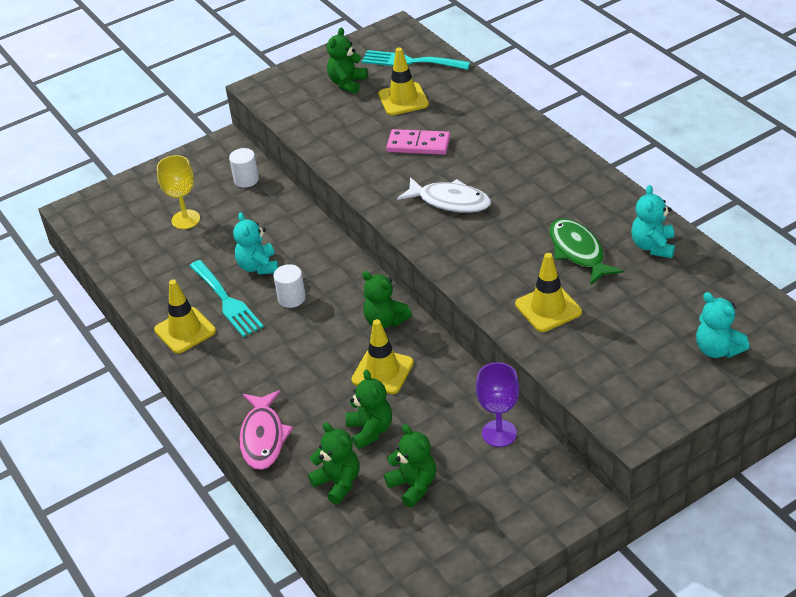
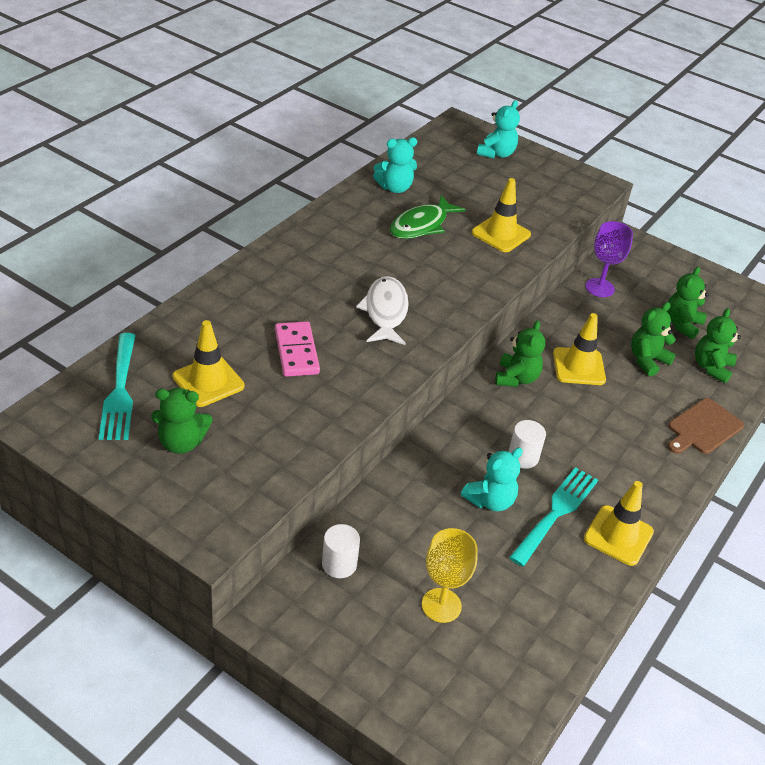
camera: 120 degrees left, 0 degrees up
pink fish [239,390,293,470] -> brown cutting board [668,398,744,454]

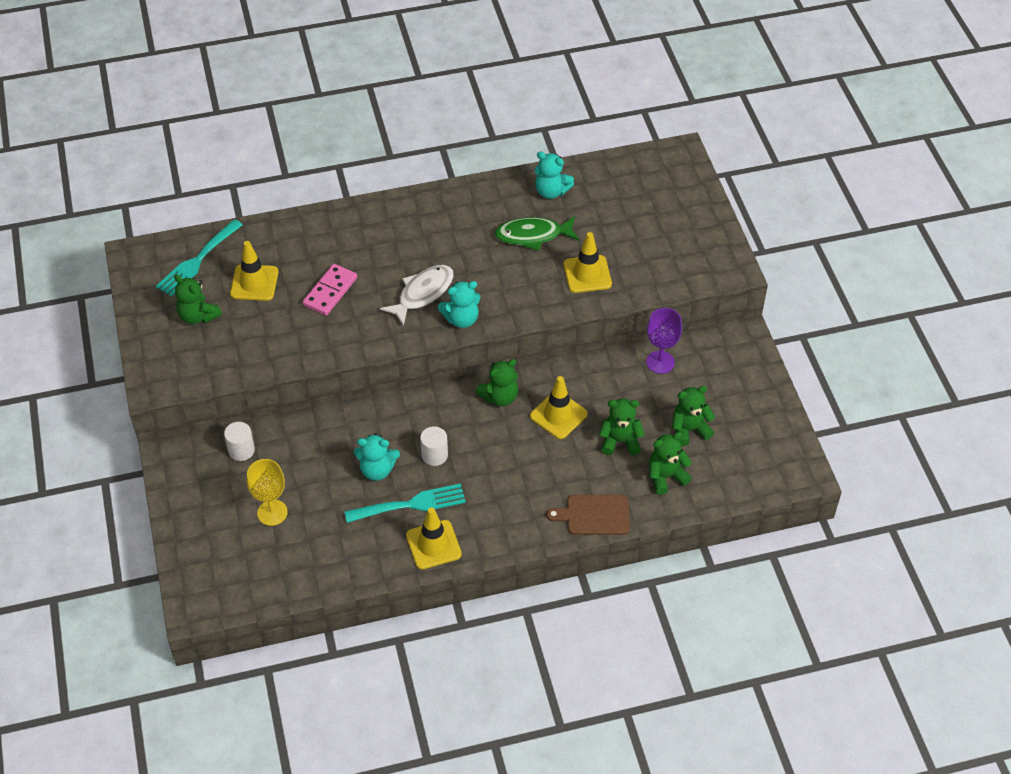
camera: 45 degrees right, 10 degrees up
turquoise teddy bear [477,100,520,158] -> turquoise teddy bear moved to [438,281,481,328]

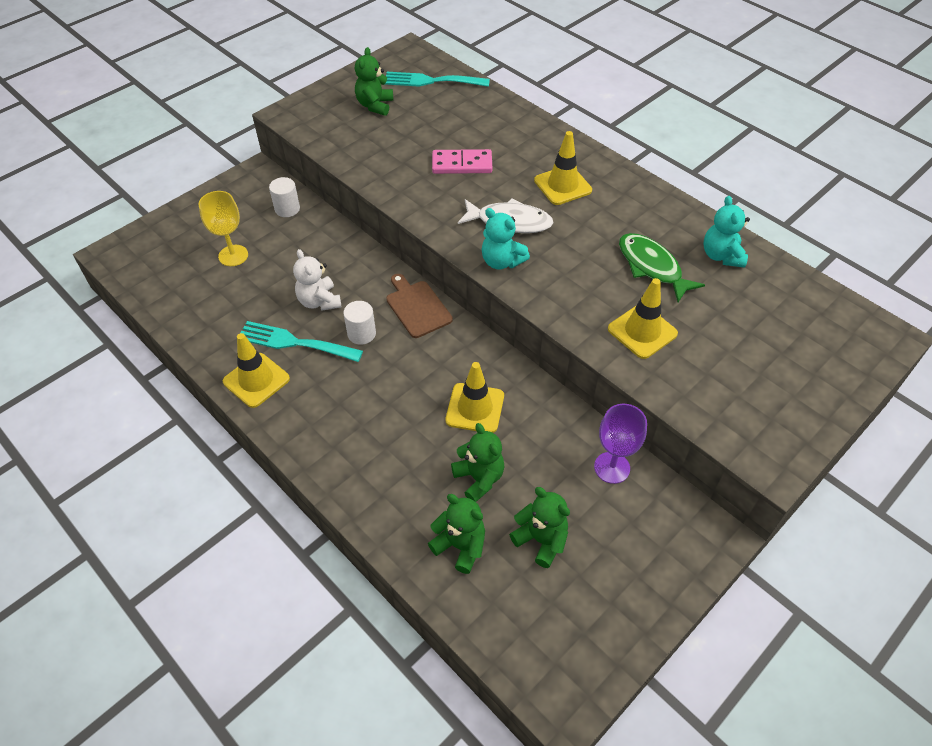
camera: 60 degrees right, 0 degrees up
yellow traffic cone [230,241,279,301] -> yellow traffic cone moved to [534,131,592,205]
turquoise fork [344,483,466,523] -> turquoise fork turned 150 degrees clockwise [240,321,363,362]
turquoise teddy bear [354,433,400,481] -> white teddy bear [293,249,342,311]
green teddy bear [476,359,518,406] -> none
brown cutting board [546,495,630,535] -> brown cutting board moved to [386,274,453,338]

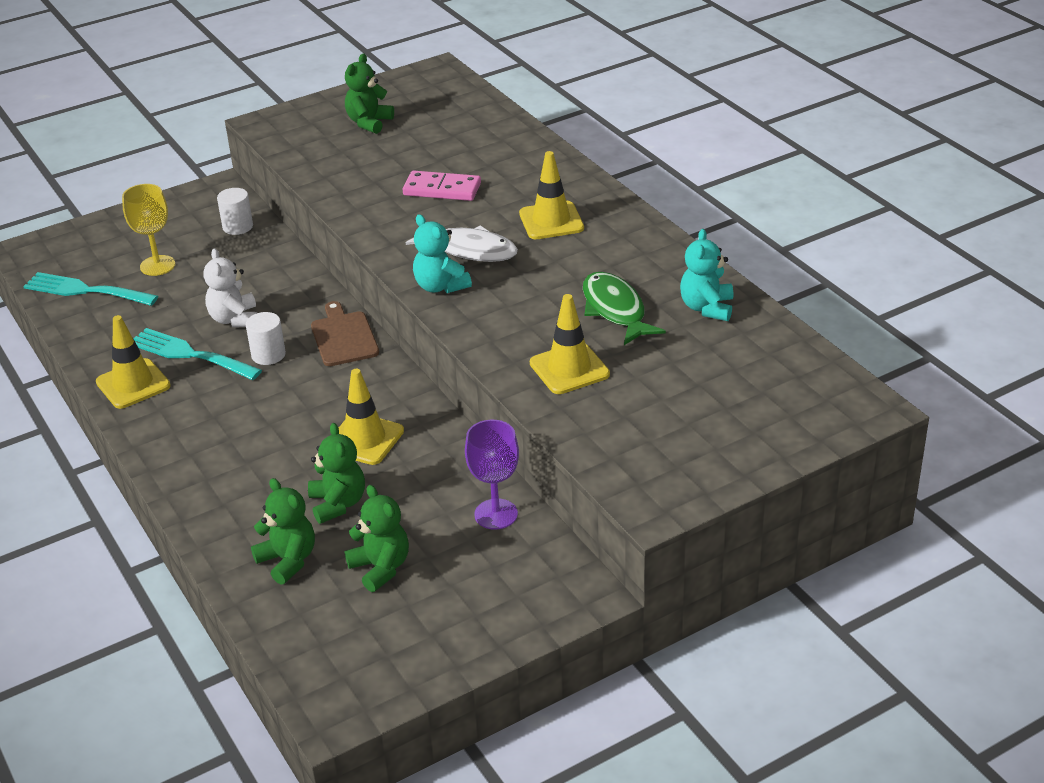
camera: 15 degrees right, 15 degrees down
turquoise fork [385,72,490,87] -> turquoise fork moved to [23,272,158,306]

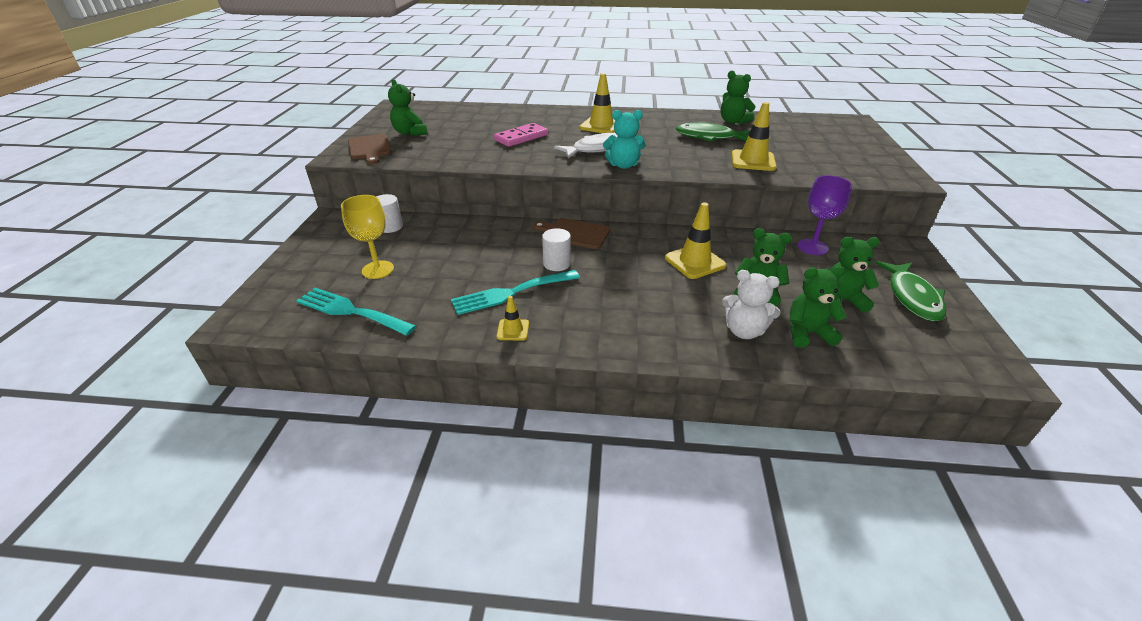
camera: 55 degrees left, 0 degrees up
turquoise fork [23,272,158,306] -> turquoise fork turned 60 degrees clockwise [296,288,416,336]
yellow traffic cone [96,315,171,409] -> yellow traffic cone [497,296,529,341], size x0.55
white teddy bear [203,248,257,327] -> white teddy bear moved to [722,270,780,339]
turquoise teddy bear [680,229,733,321] -> green teddy bear [721,70,756,124]
none -> brown cutting board [348,134,392,164]
none -> green fish [875,261,947,321]

